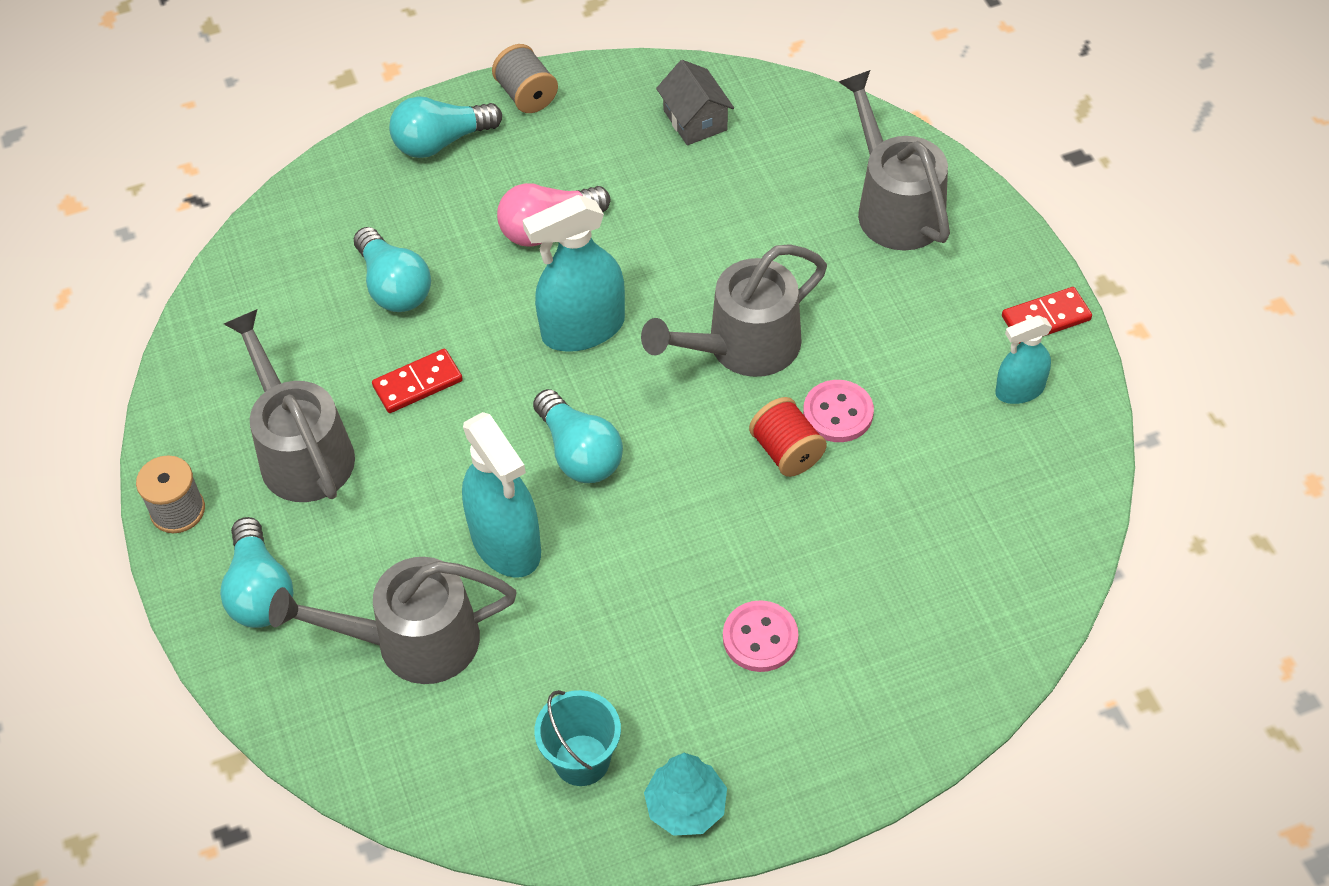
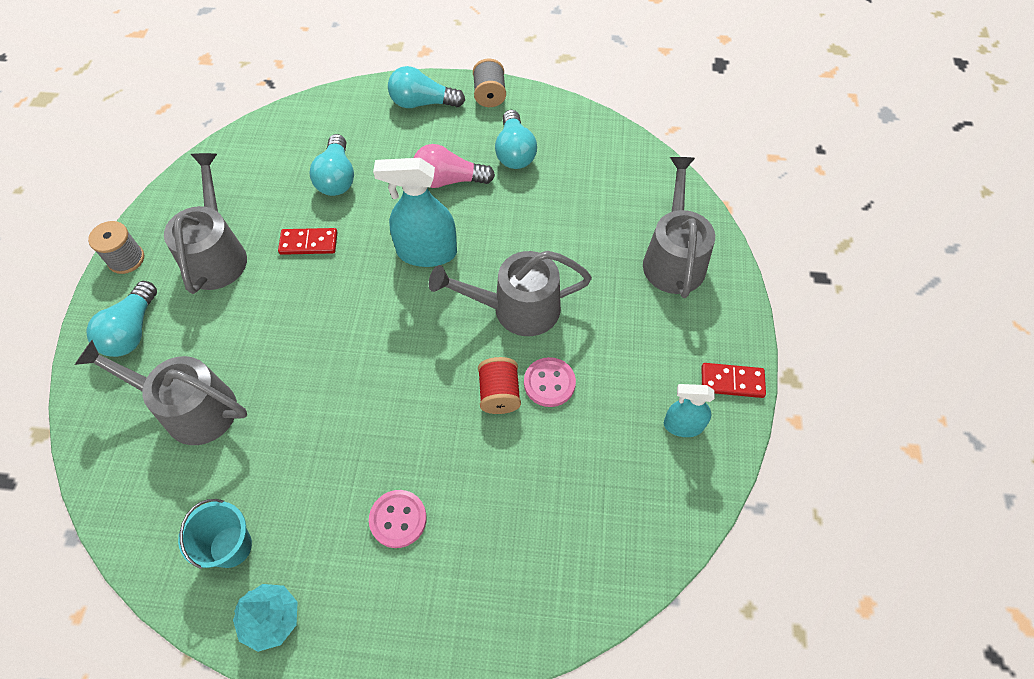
camera: 25 degrees right, 5 degrees up
turquoise spray bottle [462,412,541,578] -> none
turquoise light bulb [533,389,623,483] -> turquoise light bulb moved to [495,110,537,169]
grey house [656,60,734,145] -> none

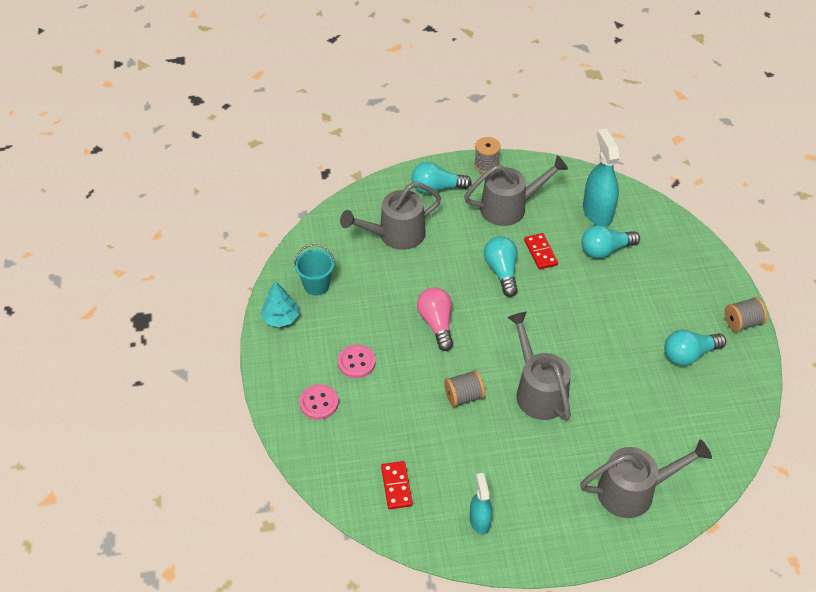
camera: 75 degrees right, 10 degrees down
grey watering can [75,340,247,445] -> grey watering can turned 120 degrees counterclockwise [340,182,441,250]
turquoise spray bottle [373,158,457,267] -> turquoise spray bottle moved to [583,129,620,226]
turquoise light bulb [388,66,465,108] -> turquoise light bulb moved to [484,236,518,297]
pink light bulb [414,144,495,188] -> pink light bulb moved to [417,287,453,351]
red spool [478,357,521,414] -> grey spool [444,370,485,407]
pink button [524,357,576,407] -> pink button moved to [299,384,339,420]
red domino [701,363,766,398] -> red domino moved to [381,461,413,509]

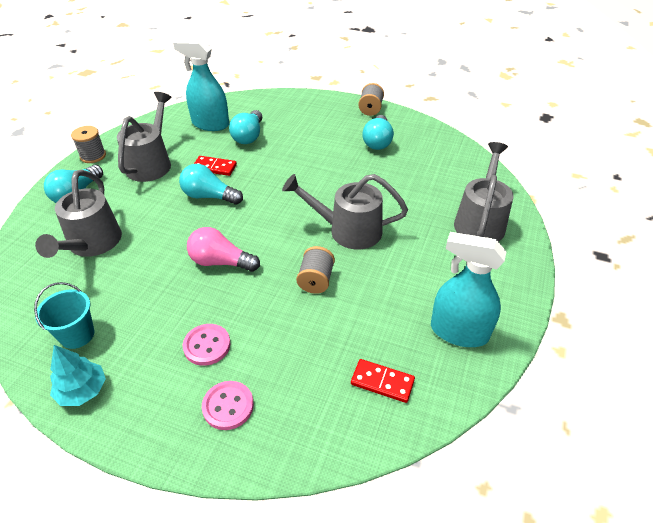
camera: 60 degrees left, 5 degrees down
turquoise spray bottle [470,473,493,535] -> turquoise spray bottle [431,232,506,347], size x1.71

